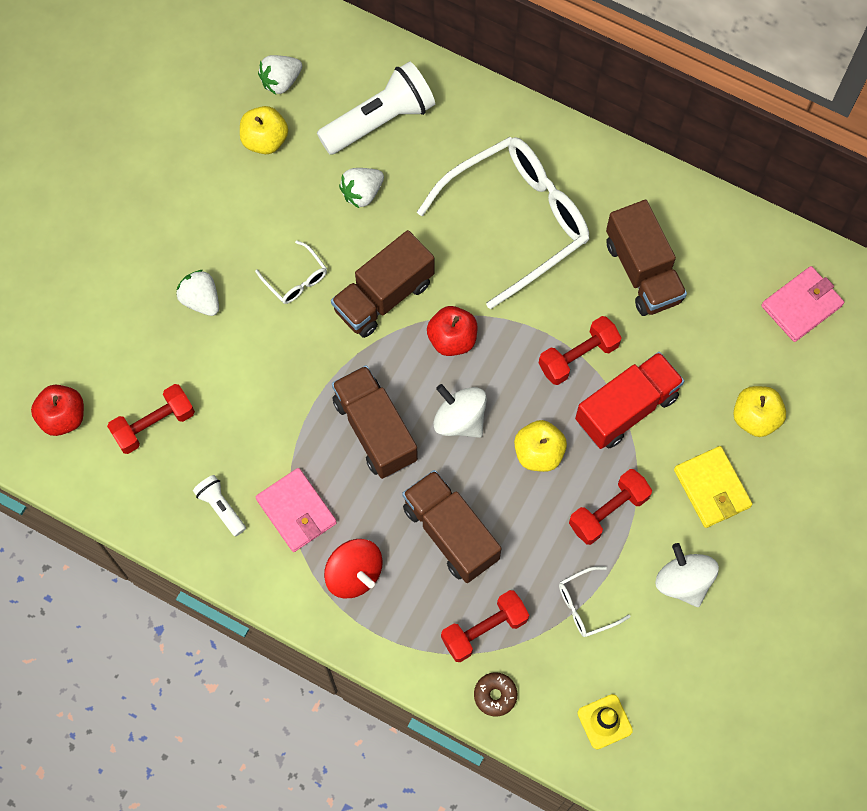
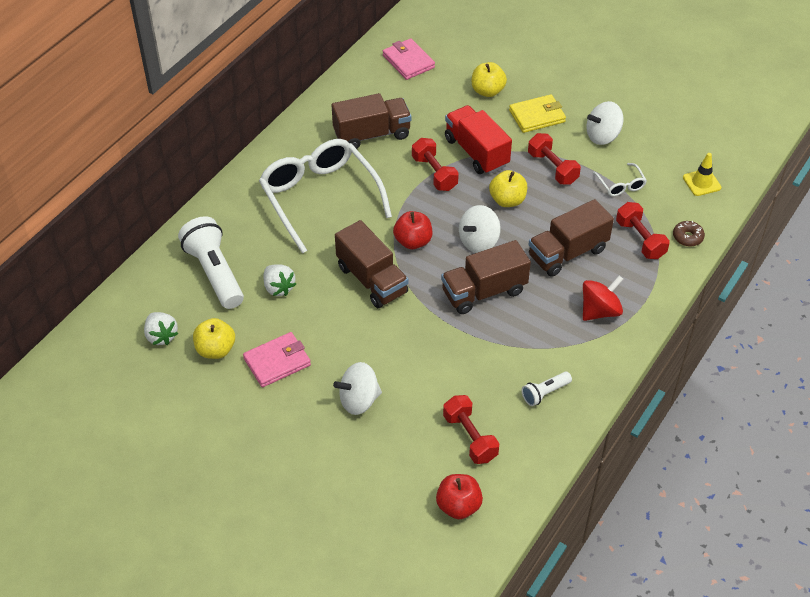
camera: 85 degrees left, 20 degrees down
white strawberry [176,270,219,316] -> white spinning top [333,362,382,415]
white glasses [255,240,327,304] -> none
pink wallet [256,468,337,552] -> pink wallet moved to [243,332,311,387]

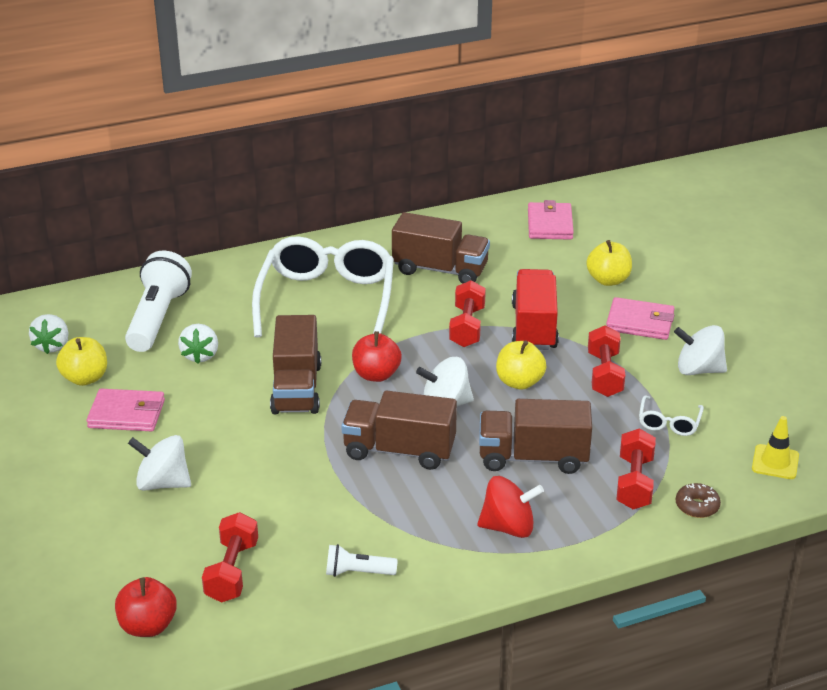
camera: 35 degrees right, 15 degrees down
yellow wallet [509,94,566,133] -> pink wallet [606,297,675,340]

